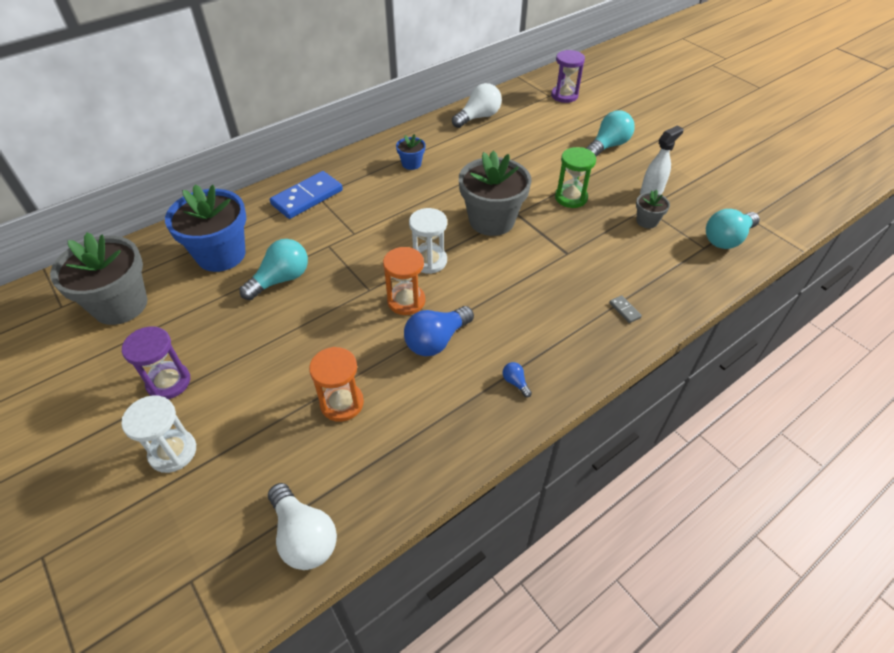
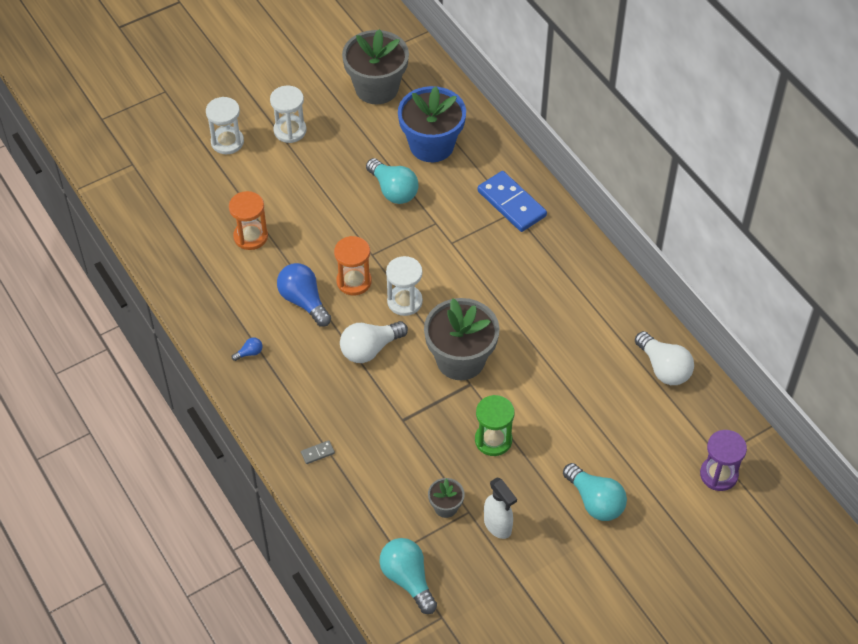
camera: 95 degrees right, 5 degrees up
purple hourglass [122,326,190,399] -> white hourglass [270,86,307,143]
white light bulb [268,483,337,570] -> white light bulb moved to [340,321,408,363]
blue flower pot [396,134,426,170] -> none

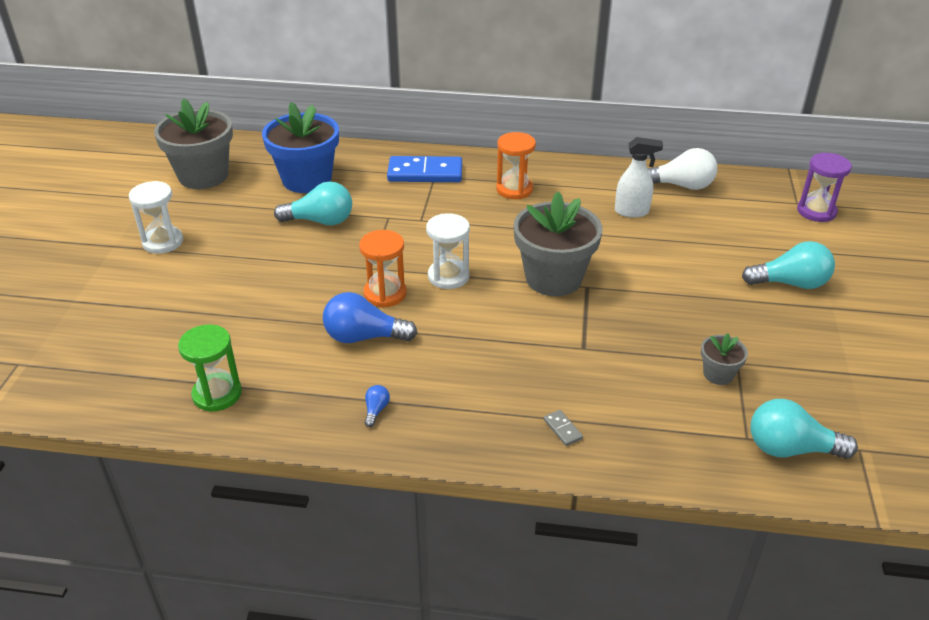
camera: 50 degrees left, 15 degrees down
white hourglass [206,97,244,154] -> none
orange hourglass [229,191,268,250] -> orange hourglass moved to [496,132,536,199]
grey domino [301,440,335,464] -> grey domino turned 45 degrees counterclockwise [544,410,583,446]
white light bulb [340,321,408,363] -> none
green hourglass [475,395,515,456] -> green hourglass moved to [178,325,242,412]
white spray bottle [484,477,517,539] -> white spray bottle moved to [615,137,663,218]

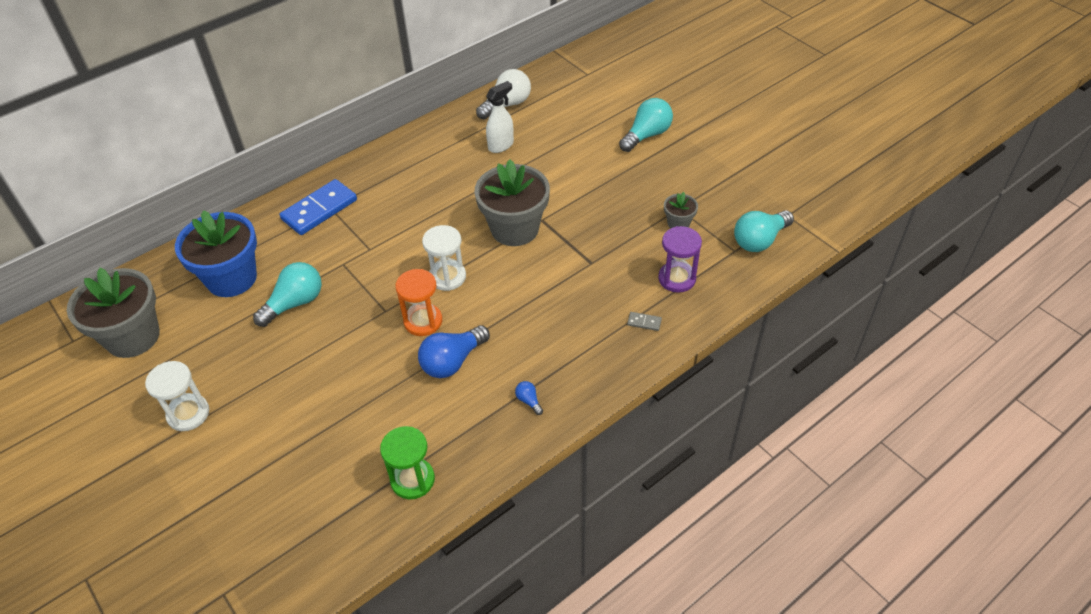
camera: 45 degrees left, 10 degrees up
orange hourglass [496,132,536,199] -> none
purple hourglass [797,153,852,222] -> purple hourglass moved to [658,226,702,293]

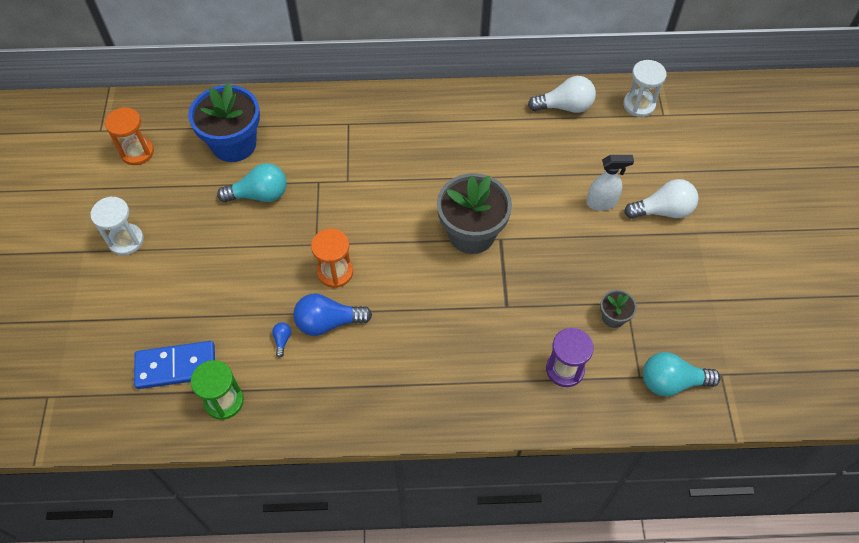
camera: 35 degrees right, 10 degrees up
grey flower pot [67,268,160,358] -> orange hourglass [105,107,154,165]
blue domino [280,179,357,235] -> blue domino moved to [134,341,215,389]
white hourglass [422,225,466,291] -> white hourglass moved to [623,60,667,117]
white spray bottle [486,81,514,153] -> white spray bottle moved to [586,155,634,211]
blue light bulb [515,381,543,415] -> blue light bulb moved to [272,322,291,358]
turquoise light bulb [619,98,673,152] -> white light bulb [624,179,698,219]
grey domino [627,312,662,331] -> none

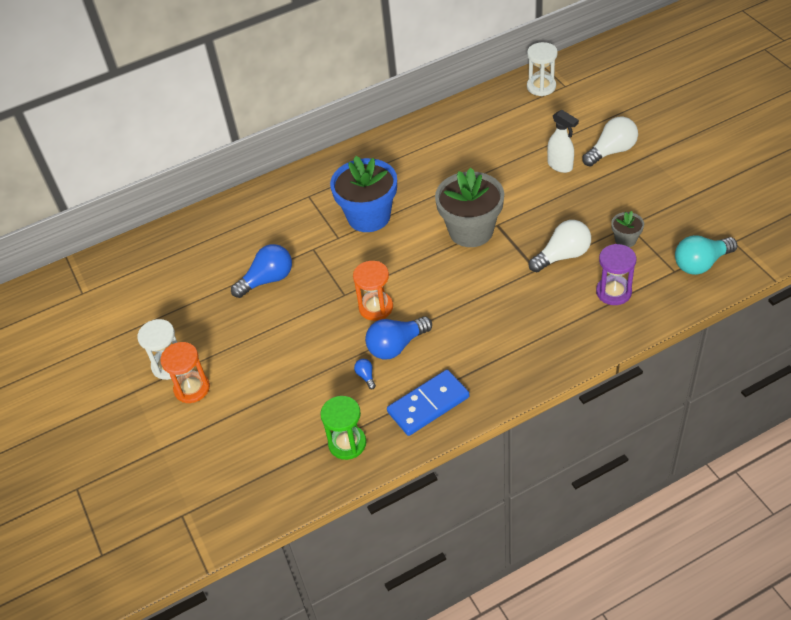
camera: 20 degrees left, 10 degrees down
orange hourglass [105,107,154,165] -> orange hourglass moved to [160,342,210,403]
blue domino [134,341,215,389] -> blue domino moved to [387,370,470,436]
blue flower pot [188,83,260,162] -> blue flower pot moved to [330,156,397,232]
turquoise light bulb [217,163,286,202] -> blue light bulb [231,244,292,298]
white light bulb [528,76,596,113] -> white light bulb moved to [529,220,591,272]
white spray bottle [586,155,634,211] -> white spray bottle turned 75 degrees clockwise [547,110,579,173]

